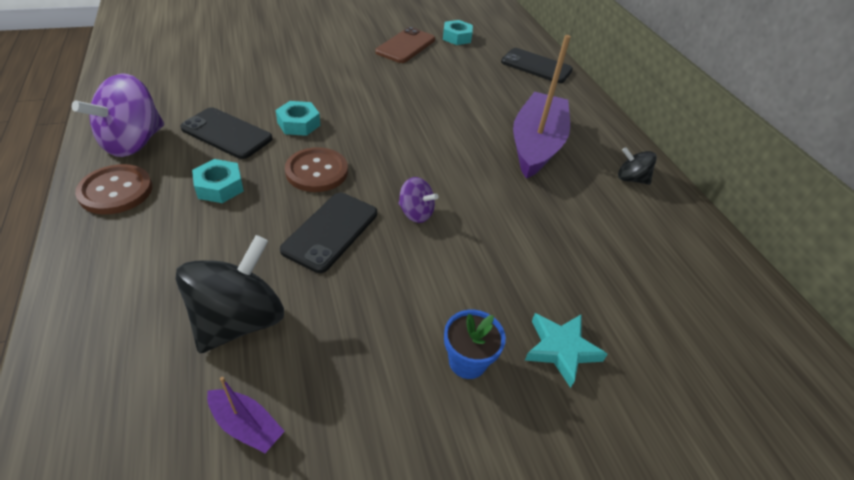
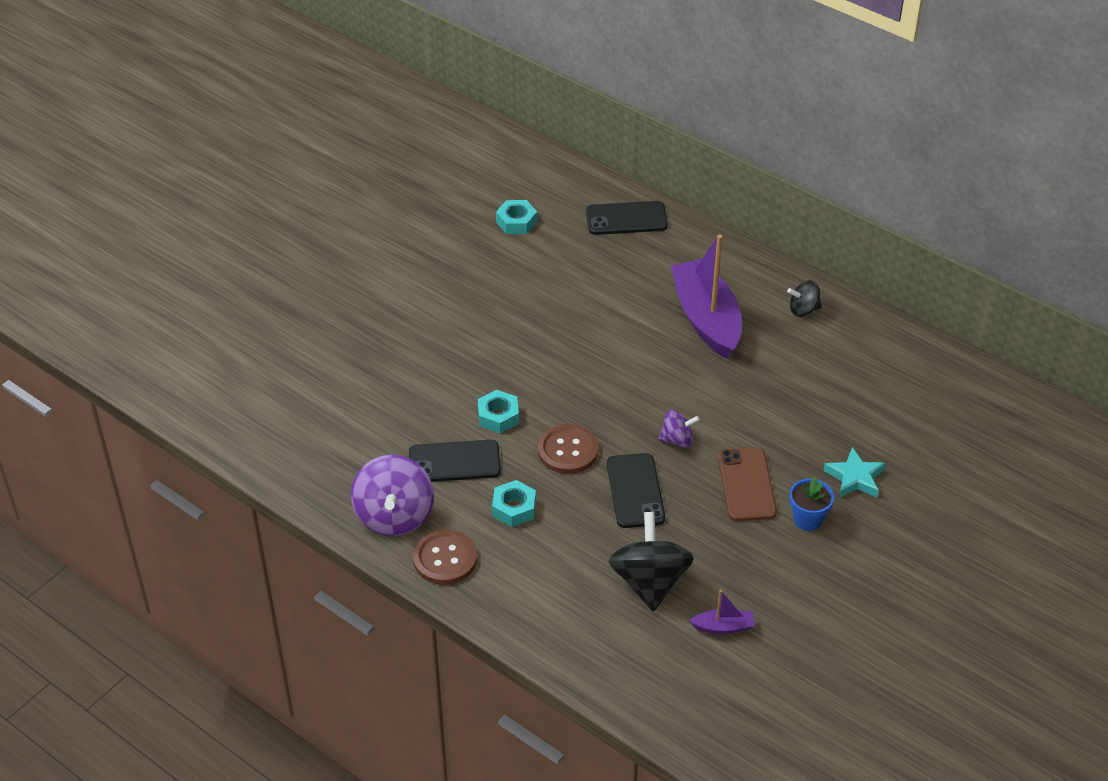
camera: 30 degrees left, 0 degrees up
brown phone [375,27,435,63] -> brown phone moved to [718,447,777,521]

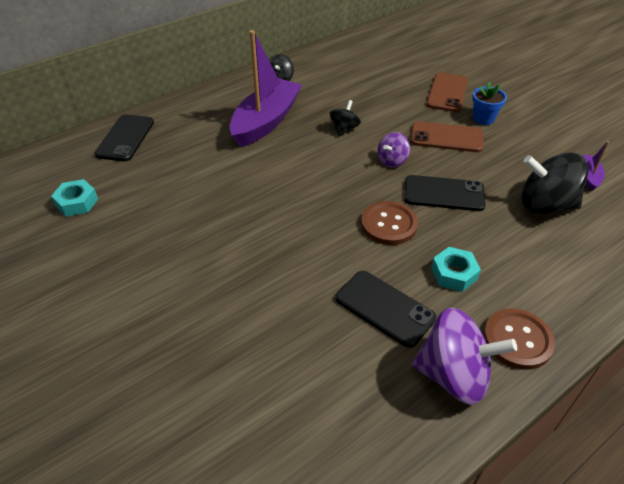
camera: 75 degrees left, 0 degrees up
black phone [409,440,501,482] -> black phone turned 60 degrees counterclockwise [336,271,436,348]
turquoise nut [478,390,519,433] -> none
purple spinning top [658,410,700,448] -> purple spinning top turned 150 degrees counterclockwise [377,132,410,167]
purple boat [670,235,742,359] -> purple boat turned 120 degrees clockwise [230,30,302,147]
turquoise star [824,447,886,498] -> brown phone [426,73,468,112]
none -> black spinning top [330,100,361,136]

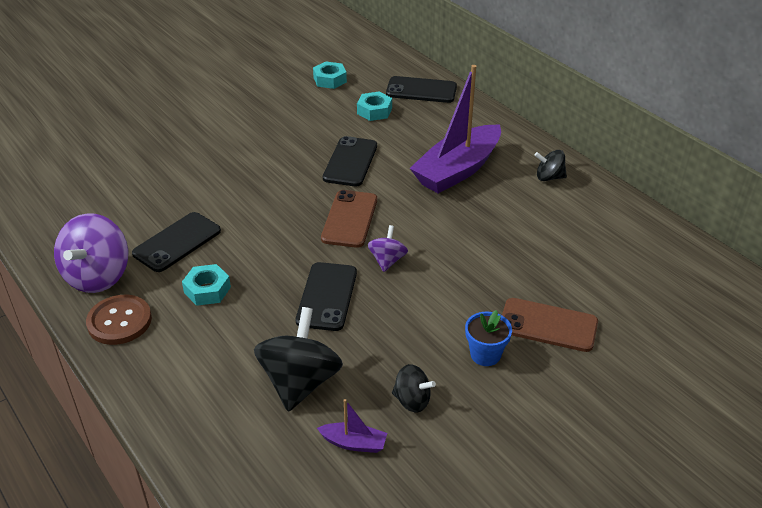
camera: 90 degrees right, 5 degrees down
purple boat [230,30,302,147] -> purple boat turned 105 degrees clockwise [410,65,501,193]
black spinning top [330,100,361,136] -> black spinning top moved to [392,364,436,413]
brown button [361,201,418,245] -> none
purple spinning top [377,132,410,167] -> purple spinning top turned 60 degrees clockwise [368,225,408,272]
brown phone [411,121,483,152] -> brown phone moved to [321,190,377,248]
none -> black phone [323,136,377,186]
none -> turquoise nut [357,92,392,121]

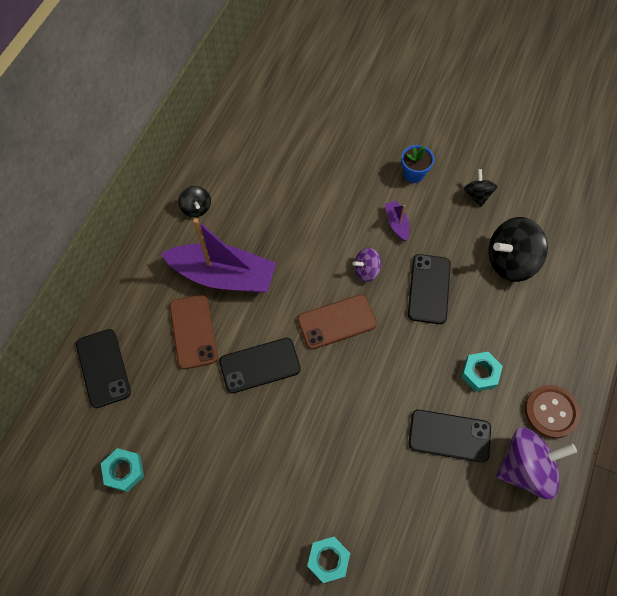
camera: 120 degrees left, 25 degrees up
black phone [296,262,357,331] -> black phone turned 60 degrees counterclockwise [408,254,451,324]
purple boat [317,399,387,453] -> purple boat moved to [385,201,410,241]
turquoise nut [357,92,392,121] -> turquoise nut moved to [307,537,350,583]
brown phone [502,298,598,352] -> brown phone moved to [169,295,218,369]

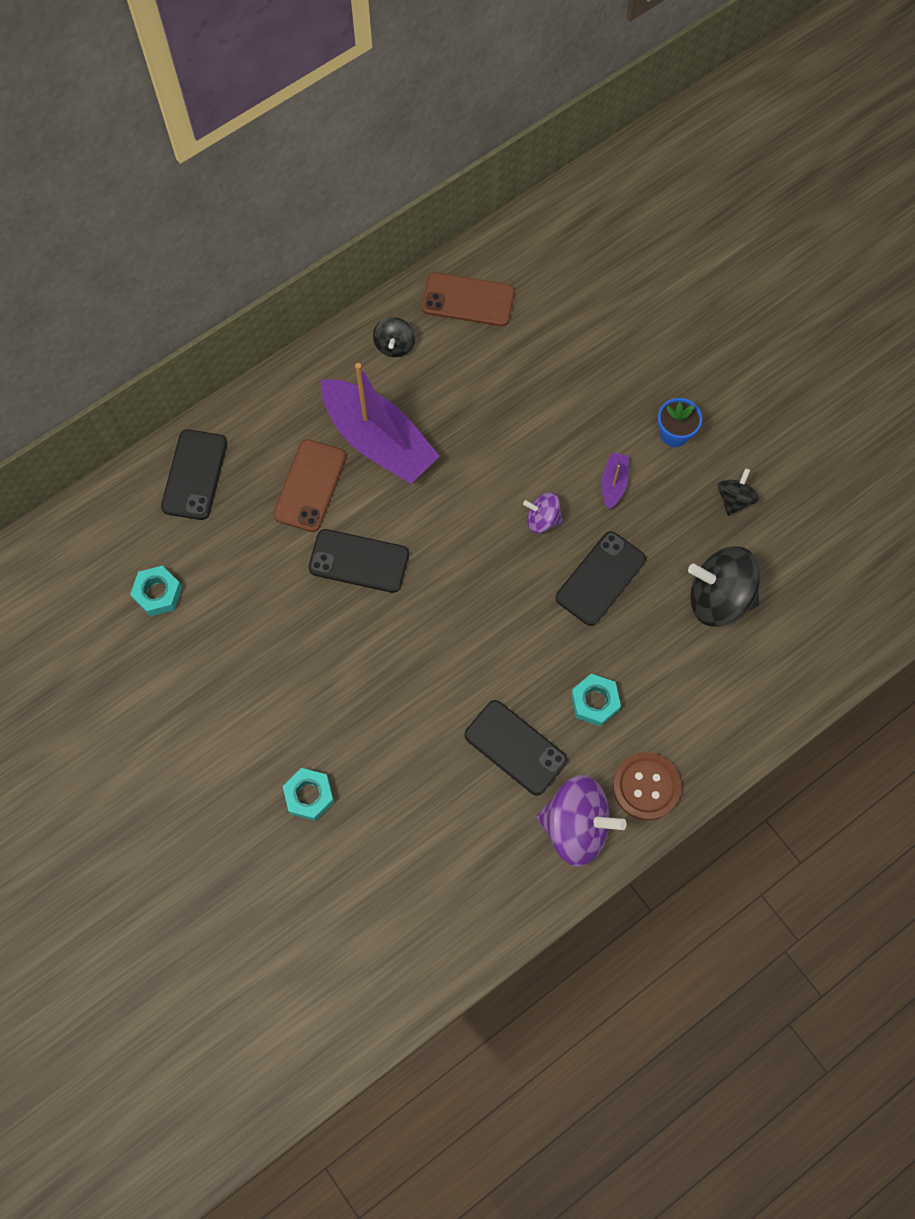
camera: 30 degrees right, 5 degrees up
brown phone [297,294,377,350] -> brown phone moved to [422,272,515,326]

